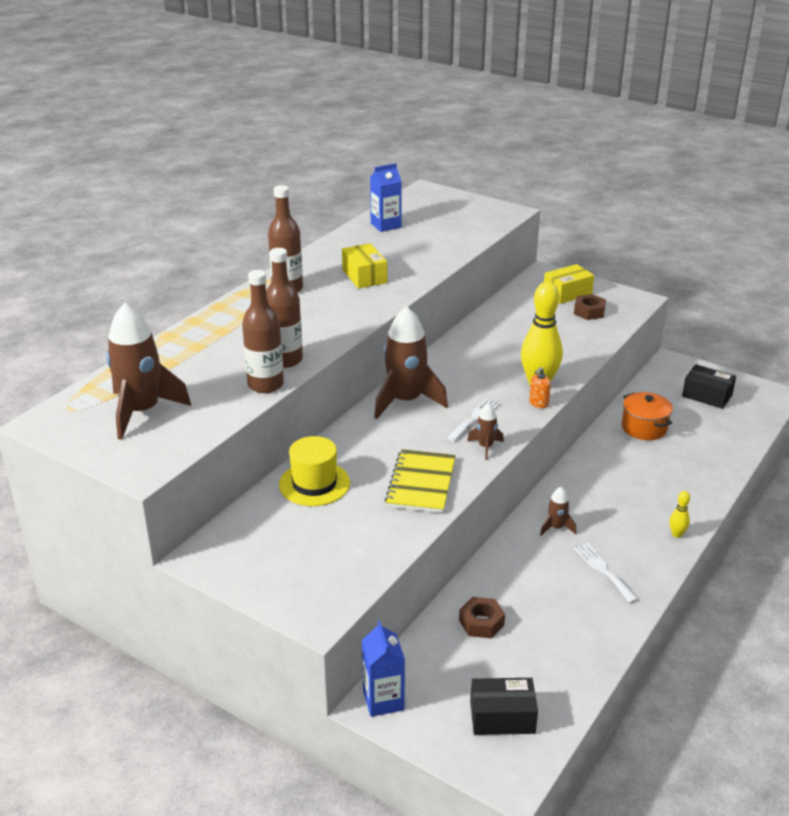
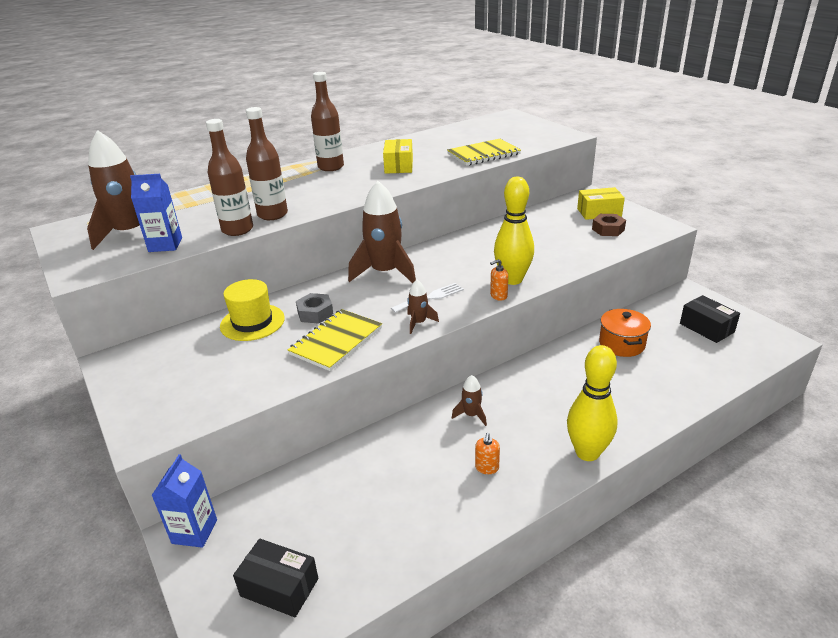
camera: 25 degrees right, 0 degrees up
blue carton [370,163,402,232] -> blue carton moved to [130,174,182,252]
brown nut [459,597,505,638] -> none
white fork [574,543,638,603] -> orange soap dispenser [475,433,500,474]
yellow bowling pin [669,491,690,538] -> yellow bowling pin [567,345,618,461], size x2.28
none -> grey nut [296,293,333,324]
none -> yellow notebook [447,139,521,166]

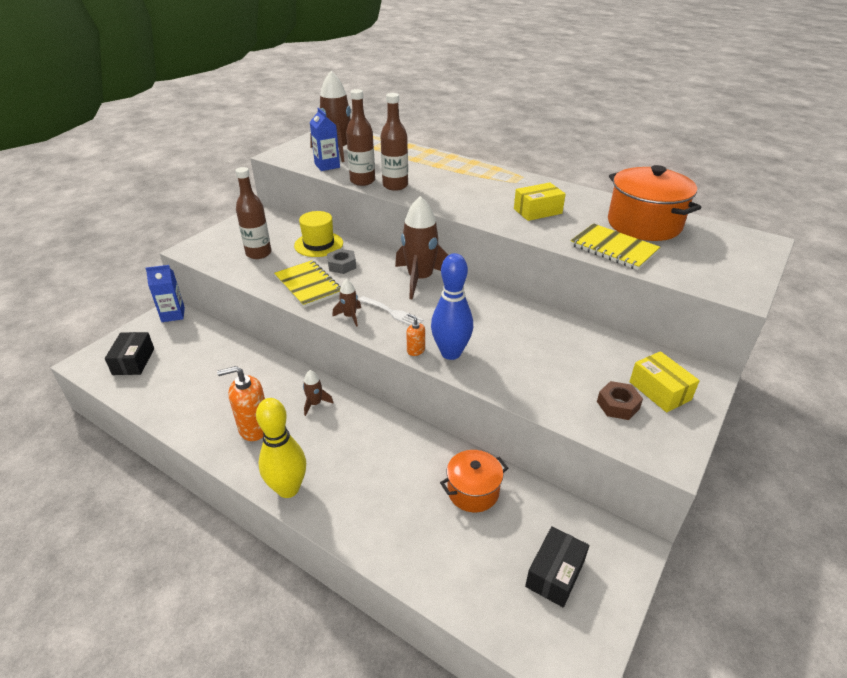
camera: 65 degrees right, 5 degrees up
yellow notebook [288,309,382,371] -> yellow notebook turned 45 degrees clockwise [274,260,341,308]
brown bottle [311,72,344,171] -> brown bottle moved to [235,167,271,259]
orange soap dispenser [475,433,500,474] -> orange soap dispenser [217,366,265,441], size x1.97
yellow bowling pin [494,177,534,285] -> blue bowling pin [431,253,473,360]
none -> orange pot [608,165,701,241]

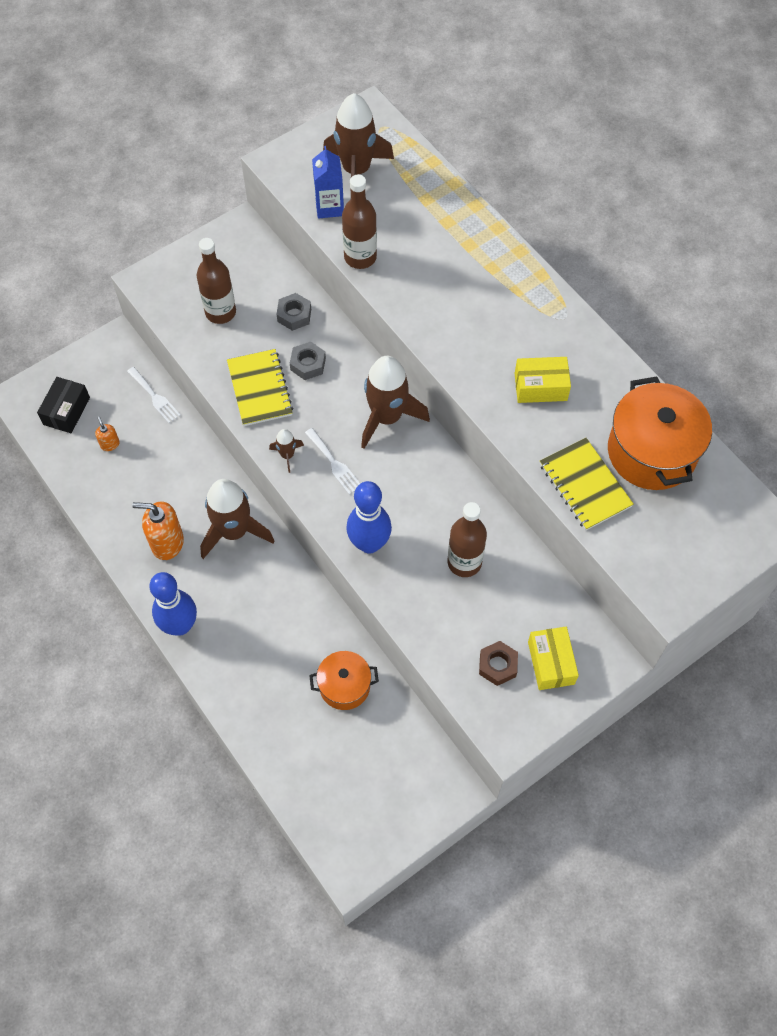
camera: 20 degrees right, 25 degrees up
blue carton [145,265,185,322] -> none
yellow bowling pin [256,398,306,498] -> blue bowling pin [149,572,197,635]
yellow hat [294,211,343,257] -> grey nut [277,293,311,331]
brown rocket [303,370,334,416] -> brown rocket [200,479,274,559], size x2.18
brown bottle [380,93,408,191] -> brown bottle moved to [447,502,487,577]
orange soap dispenser [406,314,425,356] -> orange soap dispenser moved to [95,416,120,451]
black box [525,526,589,608] -> none
none -> white fork [127,367,181,423]

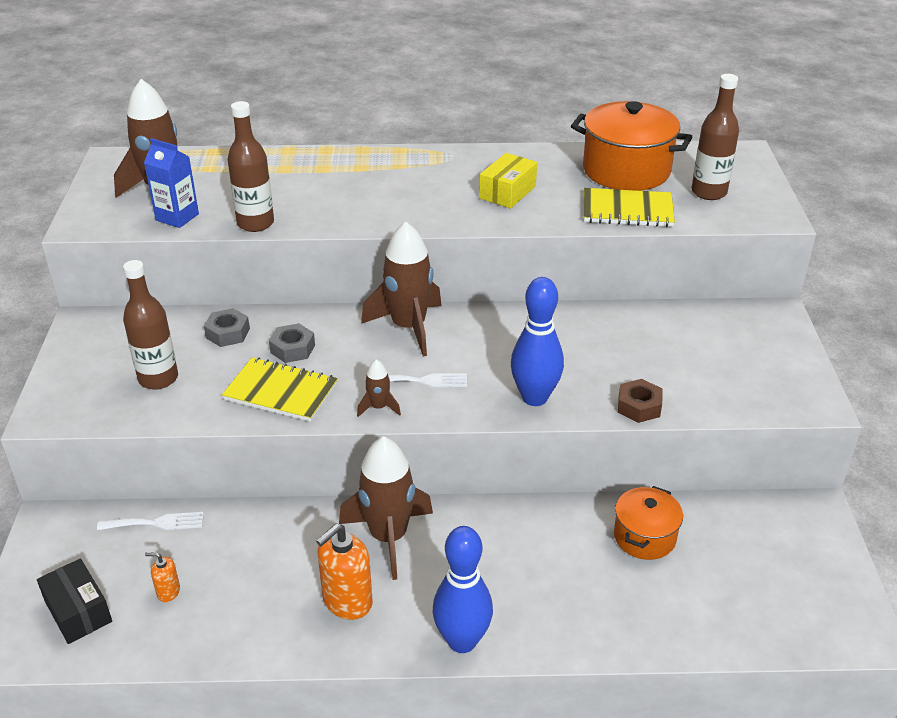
camera: 55 degrees left, 25 degrees down
brown bottle [447,502,487,577] -> brown bottle moved to [691,74,739,200]
brown nut [479,641,518,686] -> brown nut moved to [618,379,663,423]
yellow box [528,627,579,690] -> none

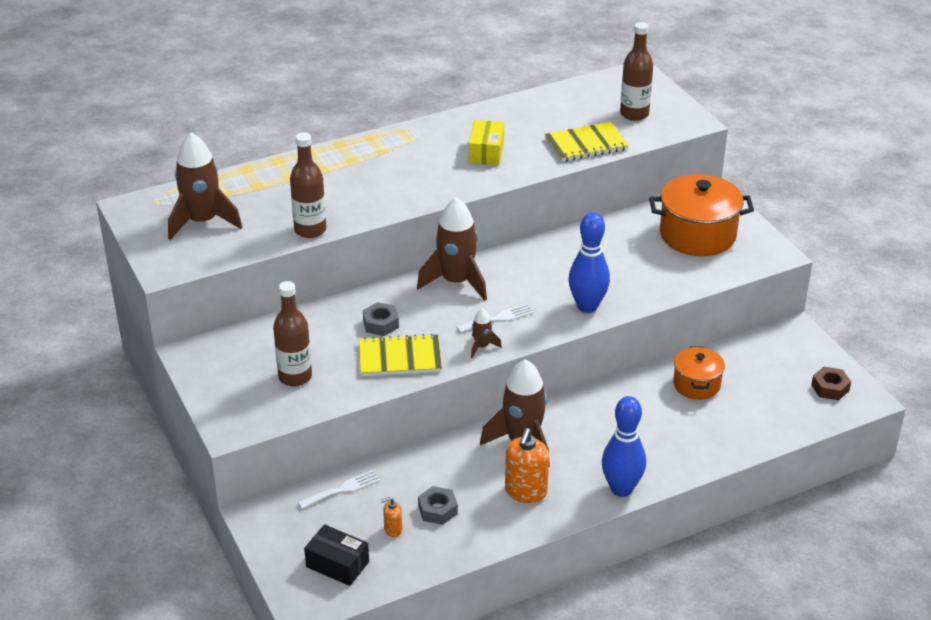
camera: 25 degrees left, 0 degrees up
blue carton [144,138,199,228] -> none
grey nut [204,308,250,347] -> grey nut moved to [418,486,458,525]
orange pot [571,101,692,191] -> orange pot moved to [649,174,754,256]
brown nut [618,379,663,423] -> brown nut moved to [811,367,851,400]

